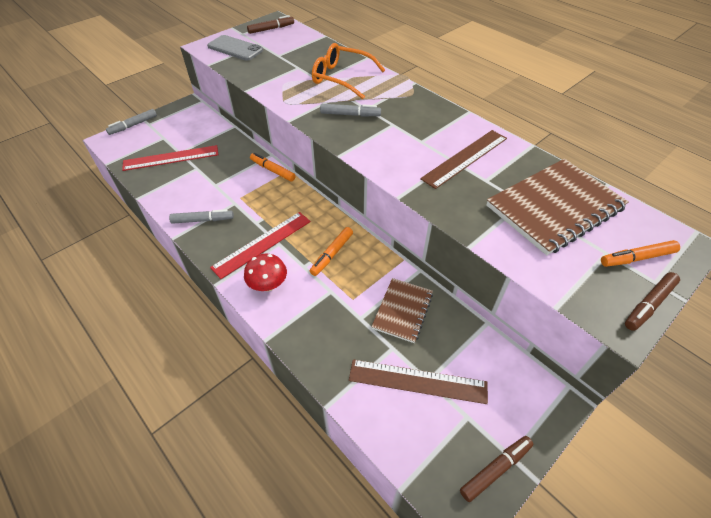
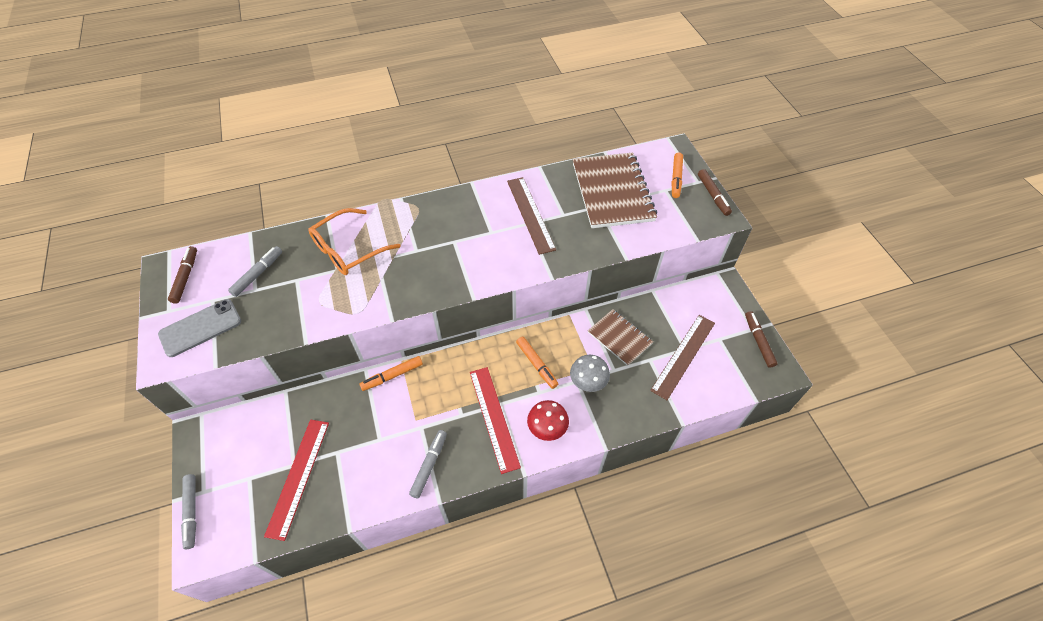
camera: 65 degrees left, 5 degrees up
grey marker [320,104,381,117] -> grey marker moved to [228,246,282,297]
none -> grey mushroom [570,355,610,392]

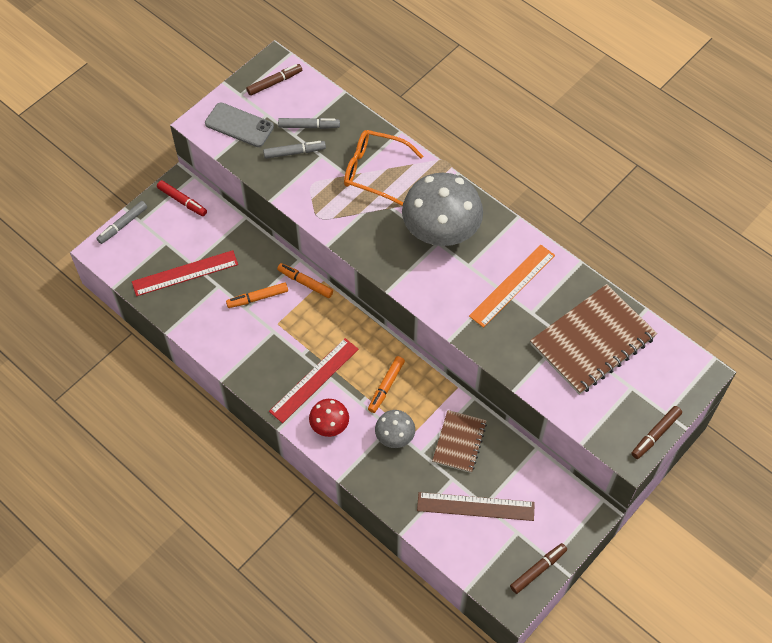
camera: 60 degrees right, 5 degrees up
grey marker [409,430,447,498] -> grey marker moved to [263,141,326,159]
brown ruler [507,177,556,255] -> orange ruler [469,244,555,328]
orange marker [672,153,683,198] -> orange marker moved to [226,282,288,308]
none -> red marker [157,180,207,216]
none -> grey mushroom [402,173,483,246]

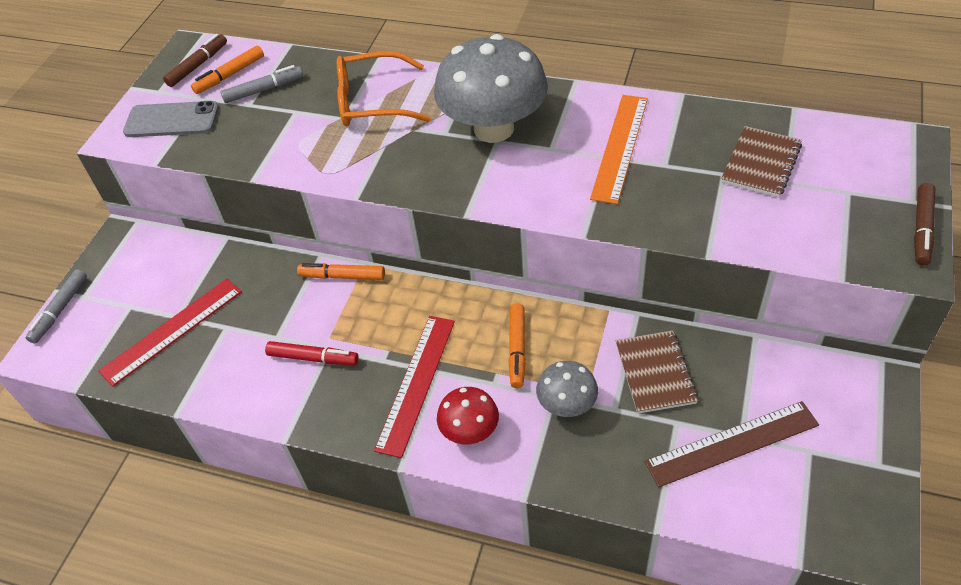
camera: 20 degrees left, 10 degrees down
red marker [157,180,207,216] -> red marker moved to [265,341,358,365]
orange marker [226,282,288,308] -> orange marker moved to [191,46,264,94]
grey marker [263,141,326,159] -> none
brown marker [510,543,567,594] -> none
brown notebook [530,284,657,395] -> brown notebook [721,126,802,198], size x0.56

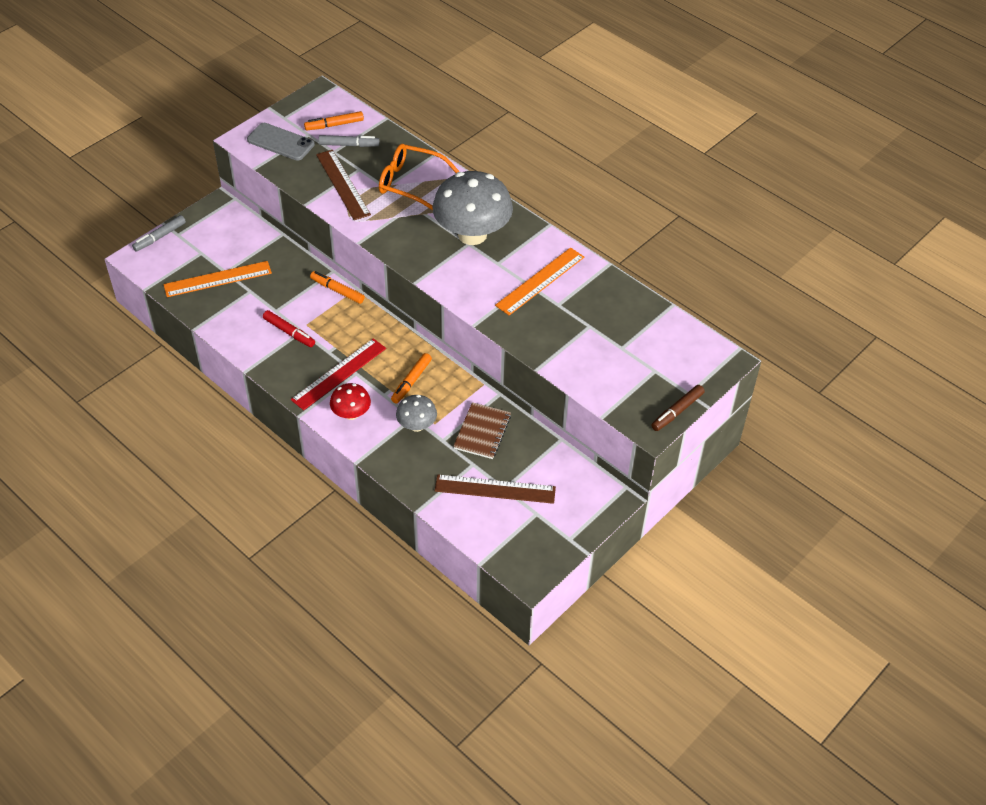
camera: 20 degrees right, 0 degrees up
red ruler [98,279,242,387] -> orange ruler [163,261,272,297]
brown marker [163,34,227,87] -> none
brown notebook [721,126,802,198] -> none
none -> brown ruler [316,150,371,220]

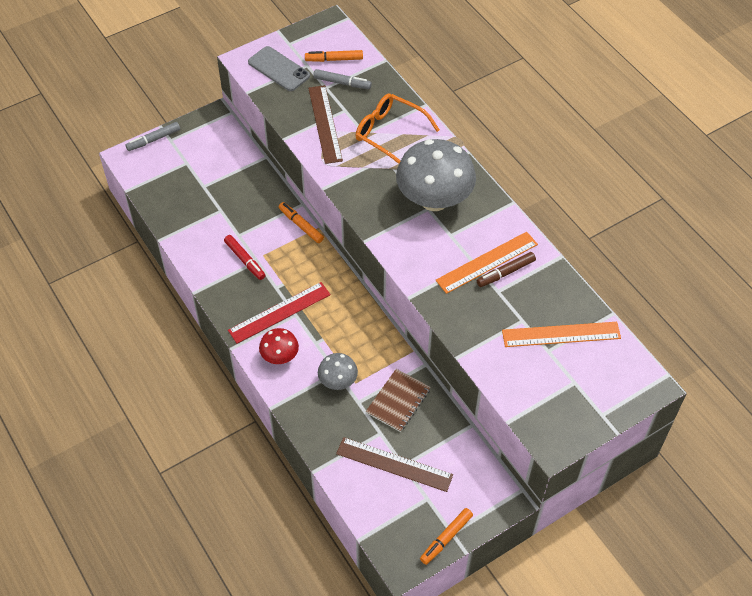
camera: 15 degrees right, 5 degrees up
orange ruler [163,261,272,297] -> orange ruler moved to [502,322,621,347]
orange marker [391,353,432,403] -> orange marker moved to [420,508,473,565]
brown marker [651,385,705,431] -> brown marker moved to [477,252,536,287]

